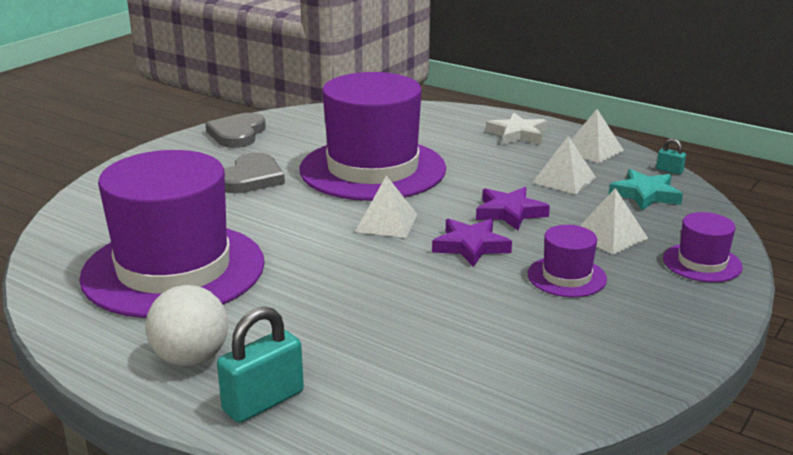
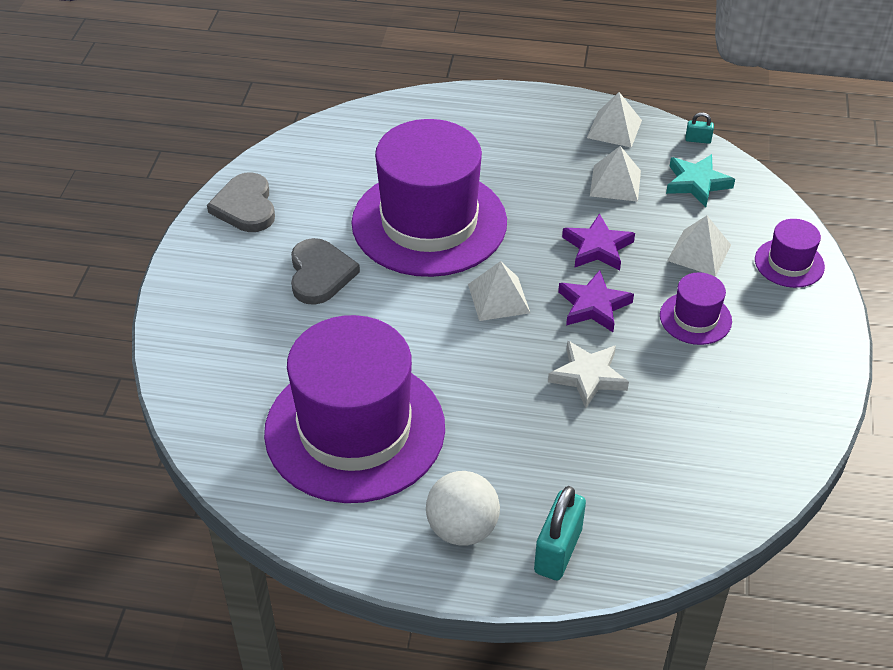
camera: 25 degrees left, 20 degrees up
white star [486,113,547,145] -> white star moved to [548,340,629,408]

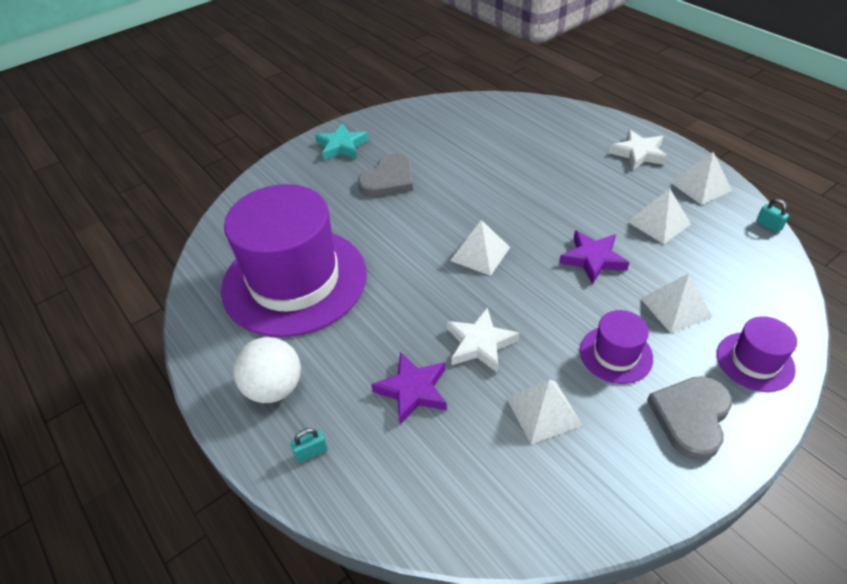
camera: 45 degrees right, 0 degrees up
grey heart [207,172,275,232] -> grey heart moved to [647,376,732,460]
purple hat [351,119,507,277] -> none
turquoise padlock [534,486,586,580] -> turquoise padlock [291,428,328,463], size x0.48
purple star [558,270,634,332] -> purple star moved to [371,352,447,424]
turquoise star [666,154,735,207] -> turquoise star moved to [315,123,369,160]
none -> white pyramid [507,380,583,444]
none -> white star [609,130,668,170]

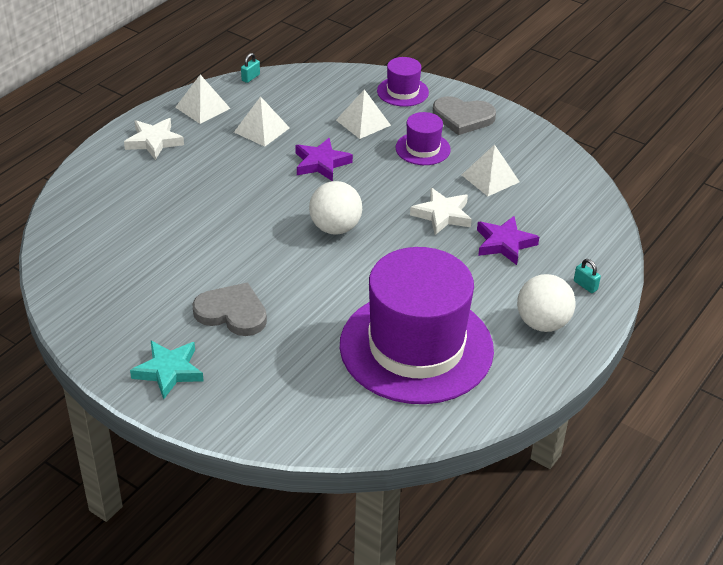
camera: 110 degrees left, 5 degrees down
white pyramid [450,220,510,276] -> white ball [309,181,362,235]

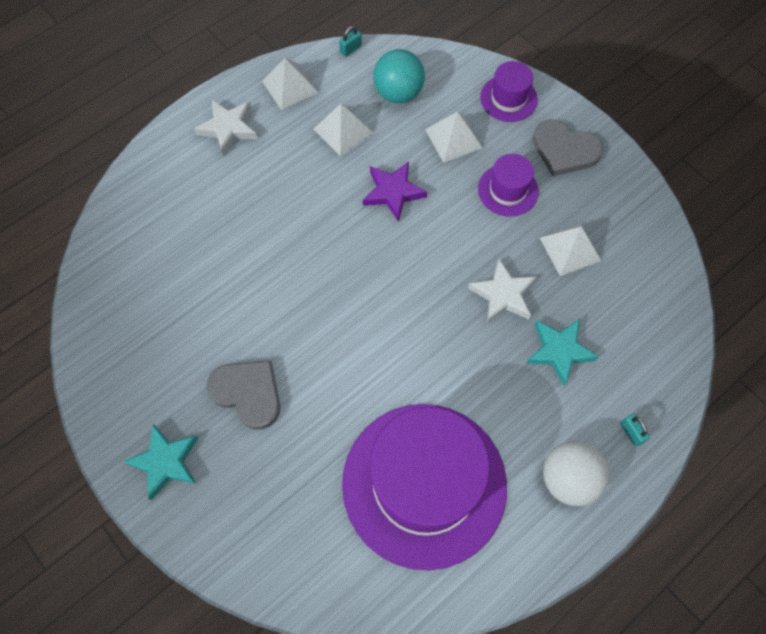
camera: 15 degrees right, 25 degrees up
white ball [309,181,362,235] -> none
purple star [477,216,539,265] -> turquoise star [526,319,598,386]
none -> turquoise ball [373,49,425,103]

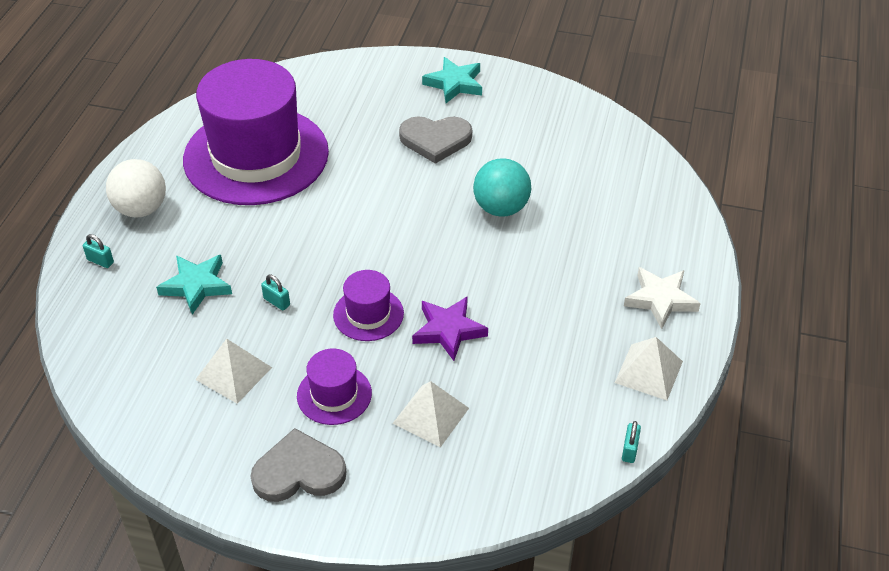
camera: 145 degrees right, 20 degrees down
white pyramid [314,104,373,156] -> none
turquoise ball [373,49,425,103] -> turquoise ball moved to [473,158,531,217]
white star [468,259,536,323] -> turquoise padlock [261,275,290,310]
purple hat [480,61,538,122] -> purple hat moved to [333,270,404,341]

